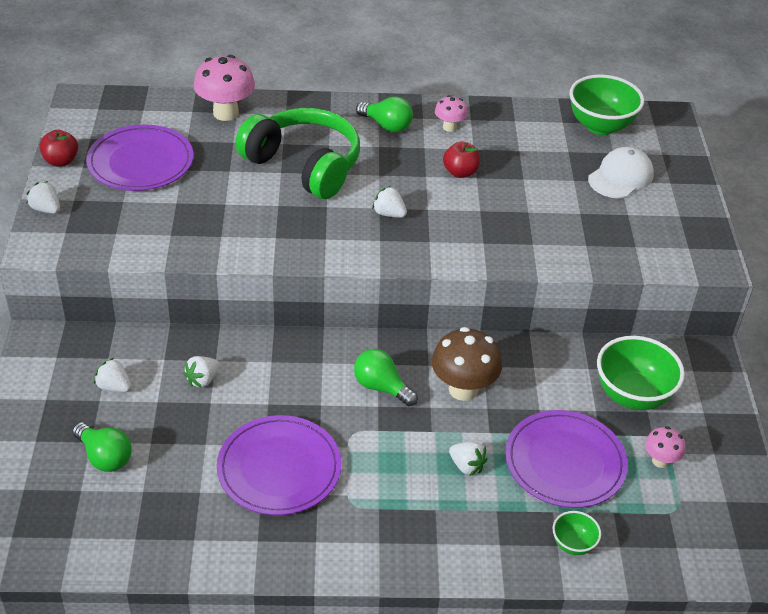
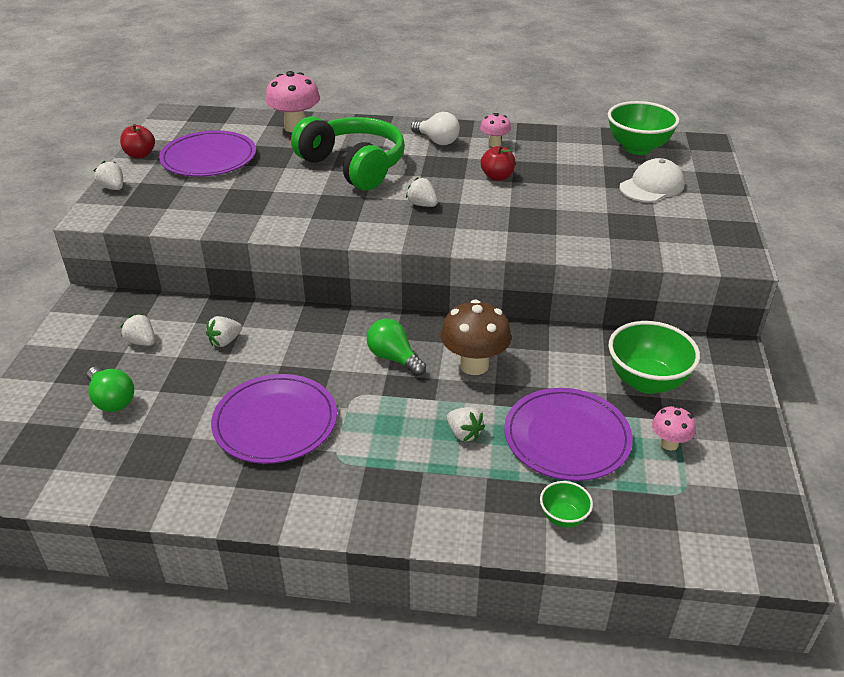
camera: 10 degrees right, 5 degrees down
green light bulb [356,96,413,133] -> white light bulb [411,112,460,145]

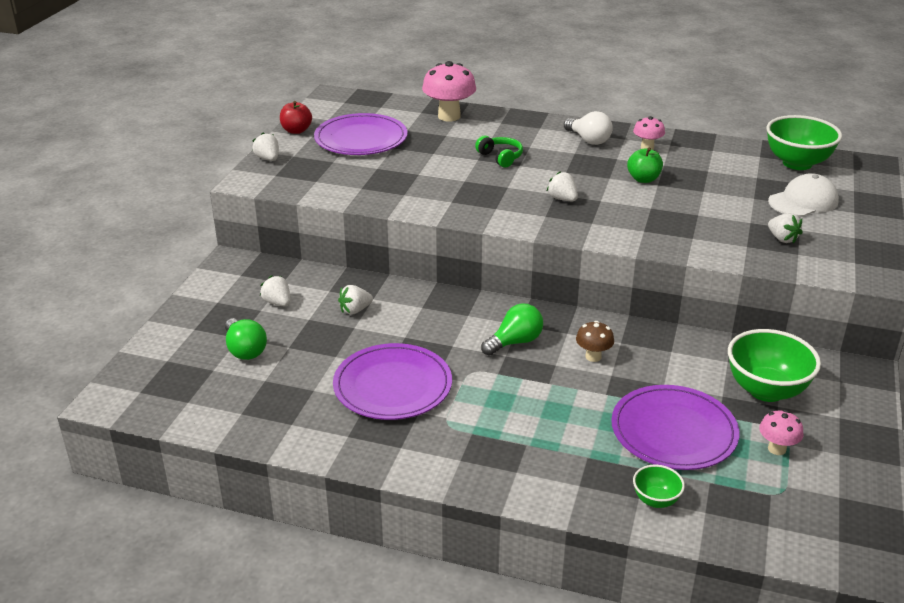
camera: 10 degrees right, 5 degrees down
green headphones [291,116,405,190] -> green headphones [475,136,523,168], size x0.43
green light bulb [367,319,426,376] -> green light bulb turned 90 degrees clockwise [481,304,543,356]
brown mushroom [440,299,511,375] -> brown mushroom [576,321,614,362], size x0.55
white strawberry [447,407,485,441] -> white strawberry moved to [768,213,803,244]
red apple [481,145,515,181] -> green apple [627,148,663,183]

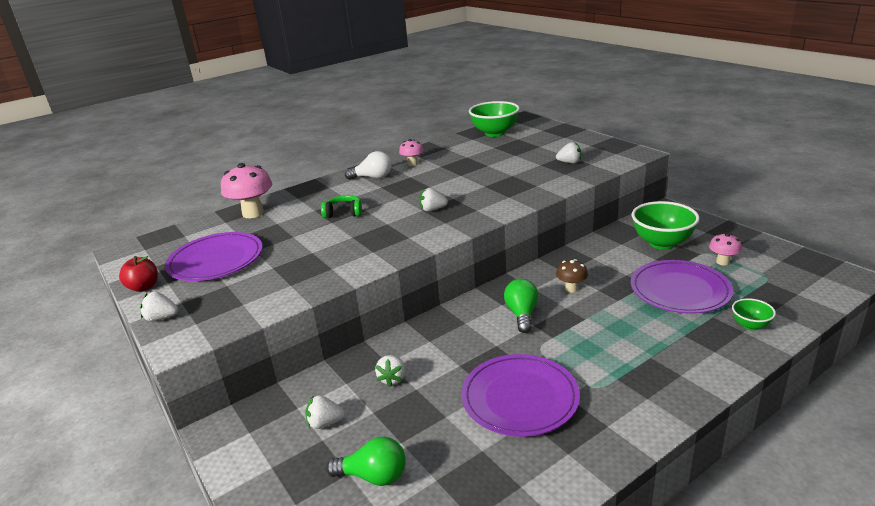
camera: 50 degrees left, 5 degrees down
green apple [627,148,663,183] -> none
white cap [768,173,839,217] -> none

